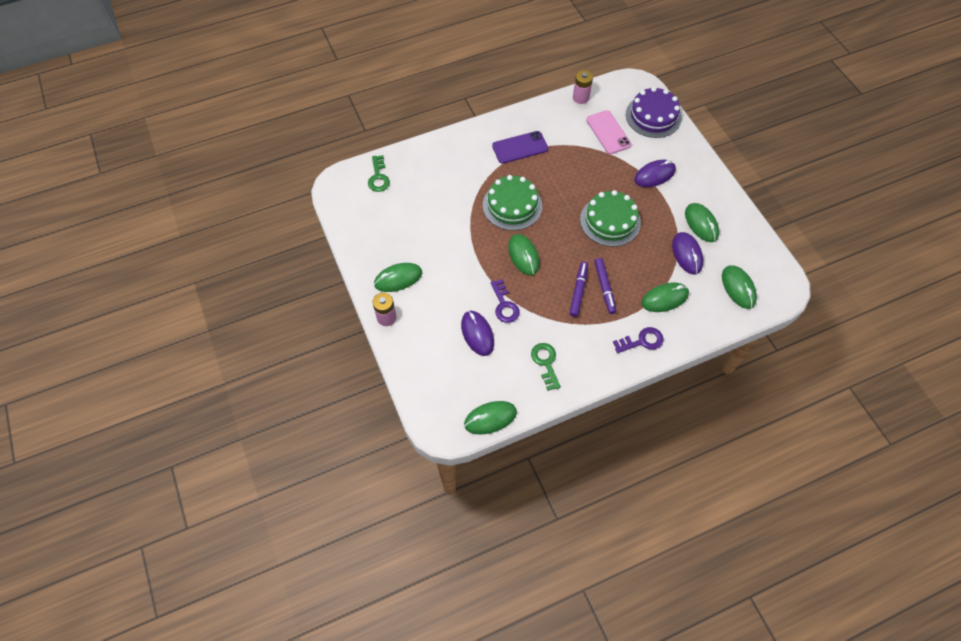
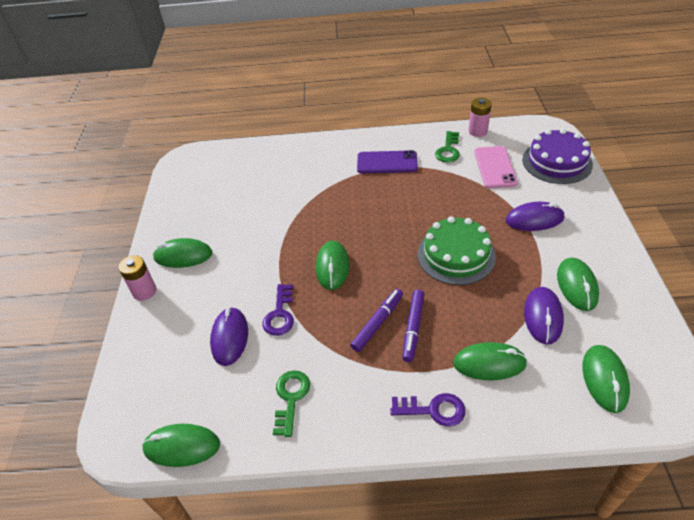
camera: 25 degrees right, 15 degrees down
green key [368,155,390,192] -> green key moved to [435,131,460,163]
green cake [483,175,542,230] -> none

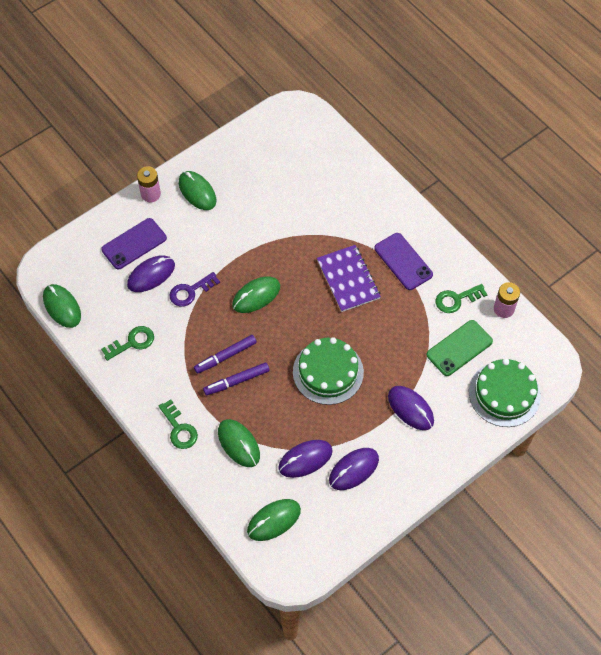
camera: 50 degrees right, 15 degrees up
purple marker [350,289,403,352] -> purple marker turned 150 degrees clockwise [194,335,257,374]
purple key [390,393,466,427] -> green key [159,399,198,449]
pink phone [474,146,518,188] -> green phone [426,320,493,376]
purple cake [522,129,593,184] -> green cake [469,359,541,427]
green mouse [557,257,599,311] -> purple mouse [329,448,379,490]
none -> purple phone [101,218,167,269]
none -> purple notebook [317,245,381,312]

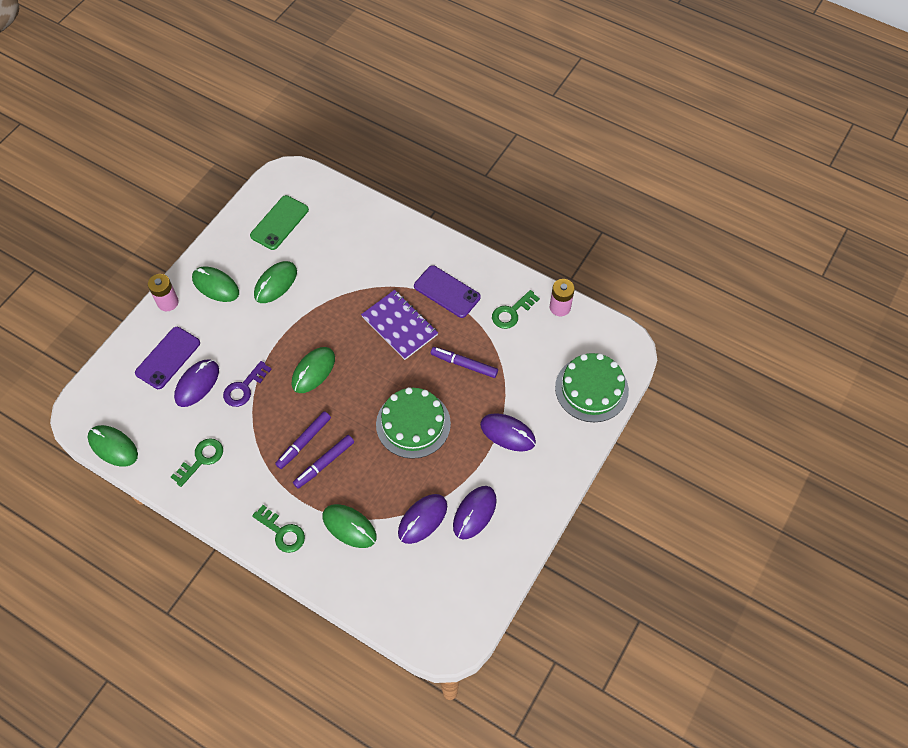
camera: 20 degrees left, 0 degrees up
green mouse [247,499,301,541] -> green mouse moved to [254,261,297,303]
green phone [426,320,493,376] -> green phone moved to [250,195,309,250]
none -> purple marker [431,347,498,378]

